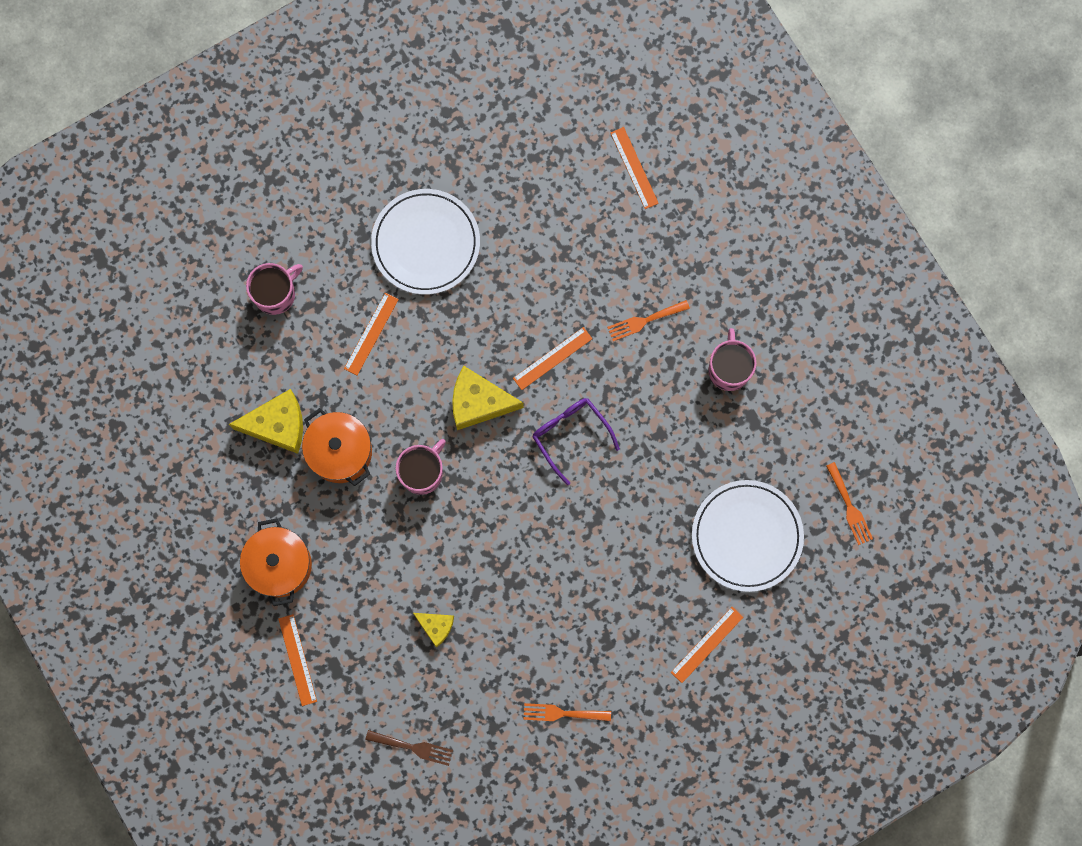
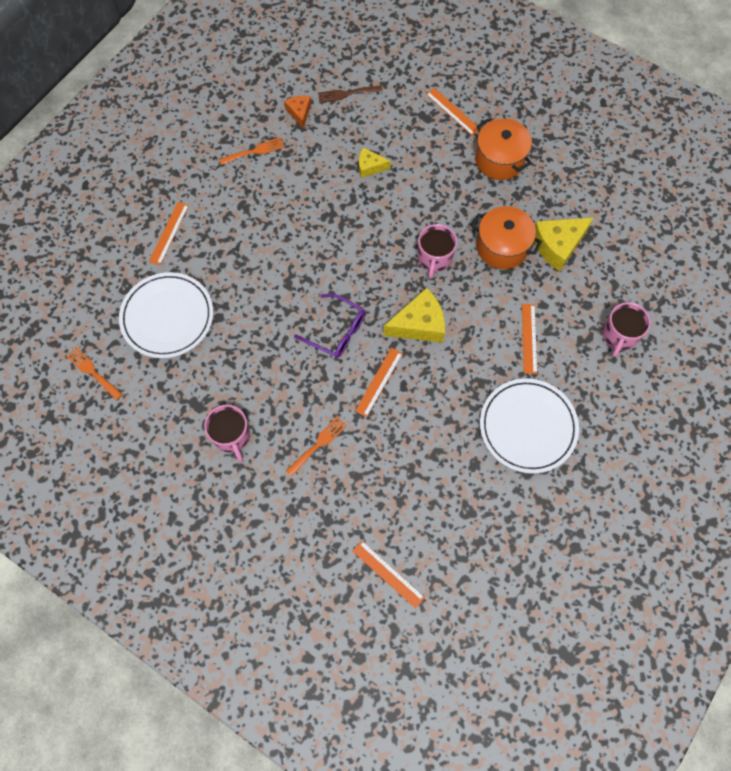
camera: 155 degrees right, 10 degrees down
none -> orange cheese [284,96,311,129]

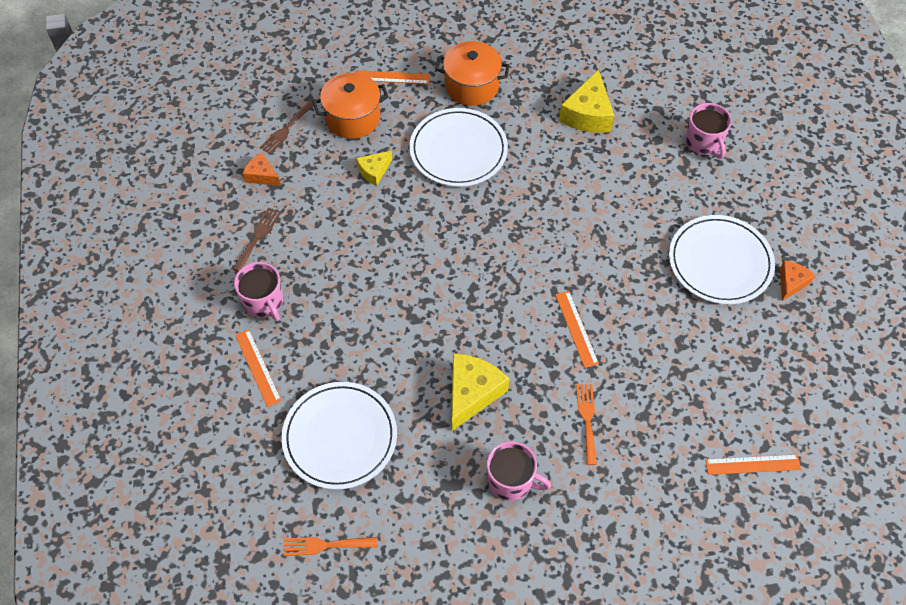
camera: 45 degrees left, 10 degrees down
orange fork [219,137,285,165] -> brown fork [233,208,281,271]
purple glasses [294,294,365,358] -> none
yellow cheese [383,288,445,343] -> yellow cheese moved to [452,353,509,431]
pink mug [418,224,457,279] -> pink mug moved to [234,262,283,321]
orange pot [471,206,542,269] -> orange pot moved to [313,73,389,139]
orange ruler [522,304,537,374] -> none
none -> white plate [409,108,508,187]
none -> orange cheese [780,260,815,301]

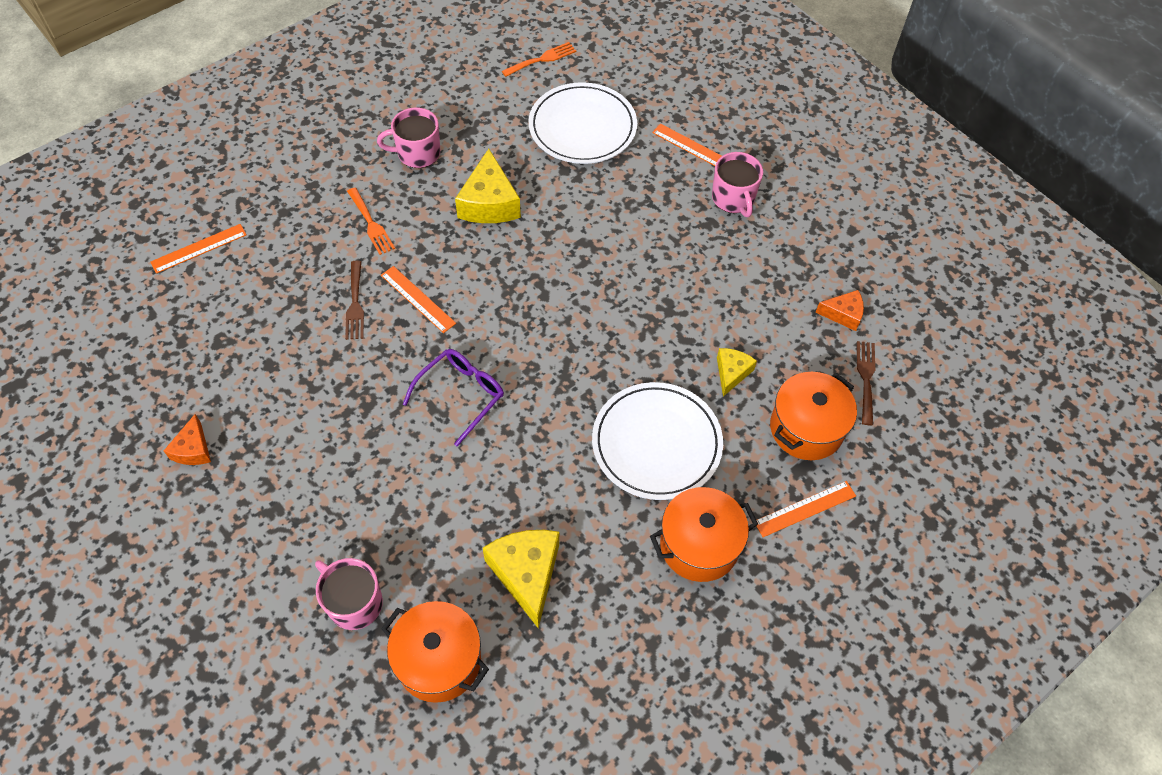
camera: 150 degrees right, 0 degrees up
brown fork [233,208,281,271] -> brown fork moved to [345,261,364,340]
pink mug [234,262,283,321] -> pink mug turned 135 degrees counterclockwise [712,152,763,217]
white plate [669,215,775,304] -> none
none -> orange pot [381,601,489,703]
none -> purple glasses [403,349,504,446]

